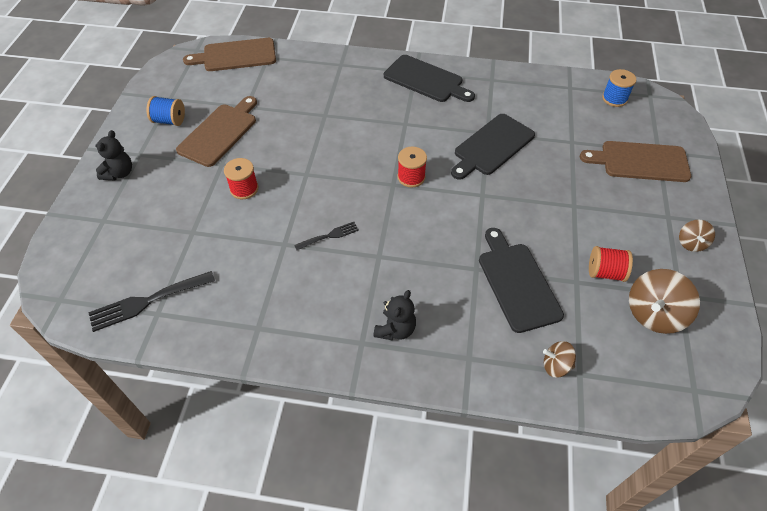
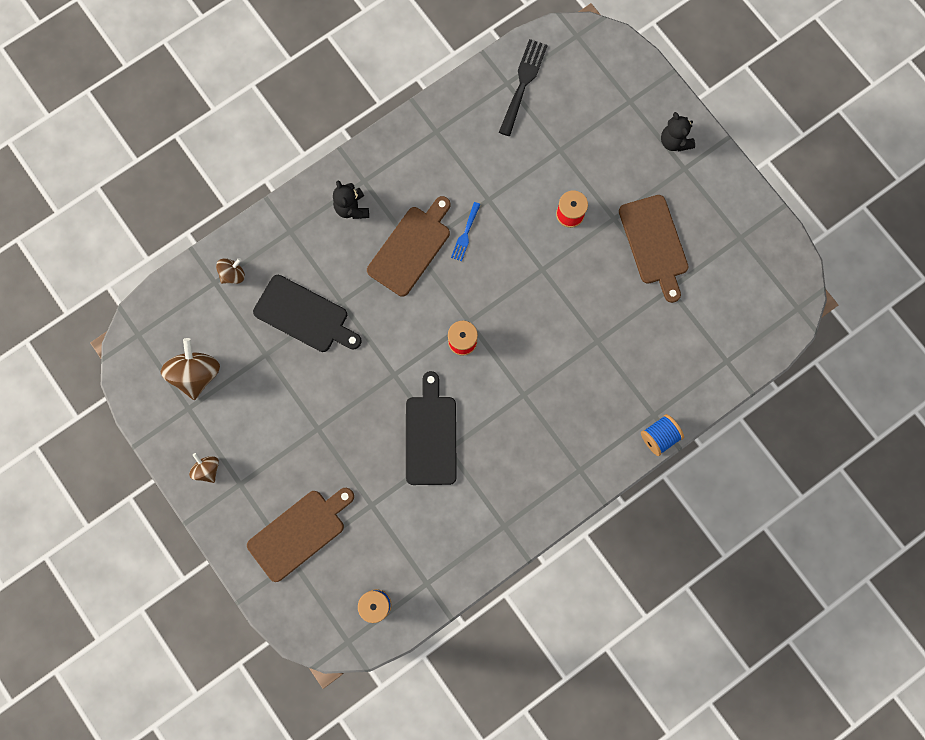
camera: 135 degrees right, 25 degrees up
blue spool [146,96,185,126] -> blue spool moved to [641,414,684,456]
brown cutting board [183,38,276,71] -> brown cutting board moved to [367,196,450,297]
black fork [294,222,359,250] -> blue fork [451,202,481,261]
black cutting board [384,55,475,102] -> none
red spool [589,246,633,282] -> none

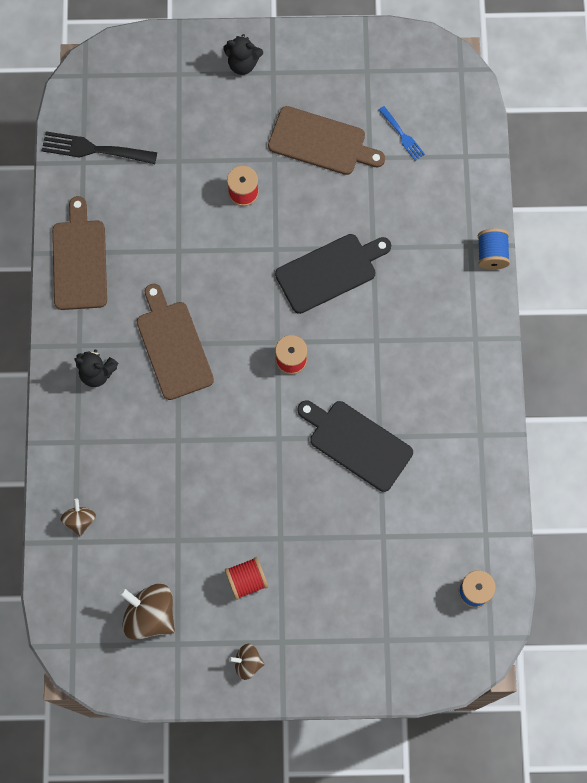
camera: 55 degrees left, 5 degrees down
brown cutting board [247,488,354,582] -> brown cutting board moved to [52,196,107,310]
black cutting board [253,275,362,352] -> black cutting board moved to [275,234,391,314]
blue fork [451,202,481,261] -> blue fork moved to [379,106,425,161]
black fork [499,39,548,136] -> black fork turned 45 degrees counterclockwise [41,131,157,164]
none -> red spool [225,557,268,600]

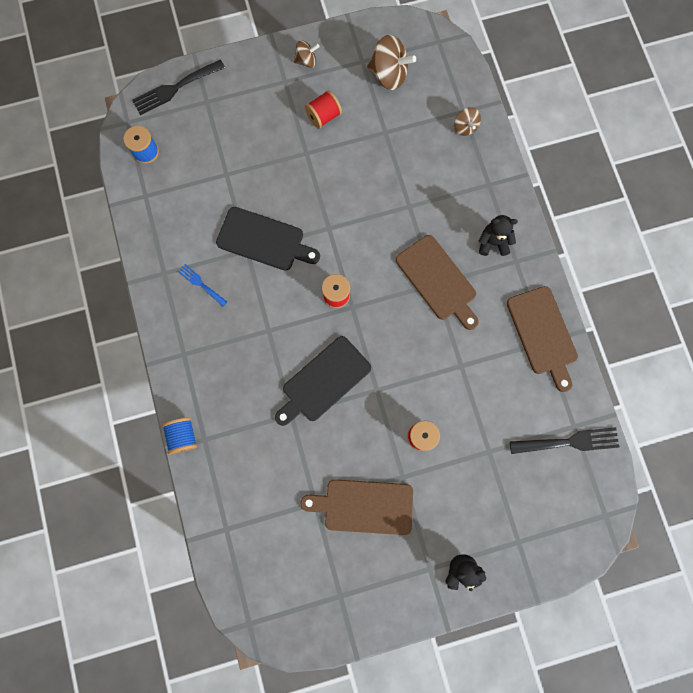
camera: 165 degrees right, 5 degrees up
blue fork [379,106,425,161] -> blue fork moved to [178,264,227,306]
none -> black fork [132,59,225,115]

